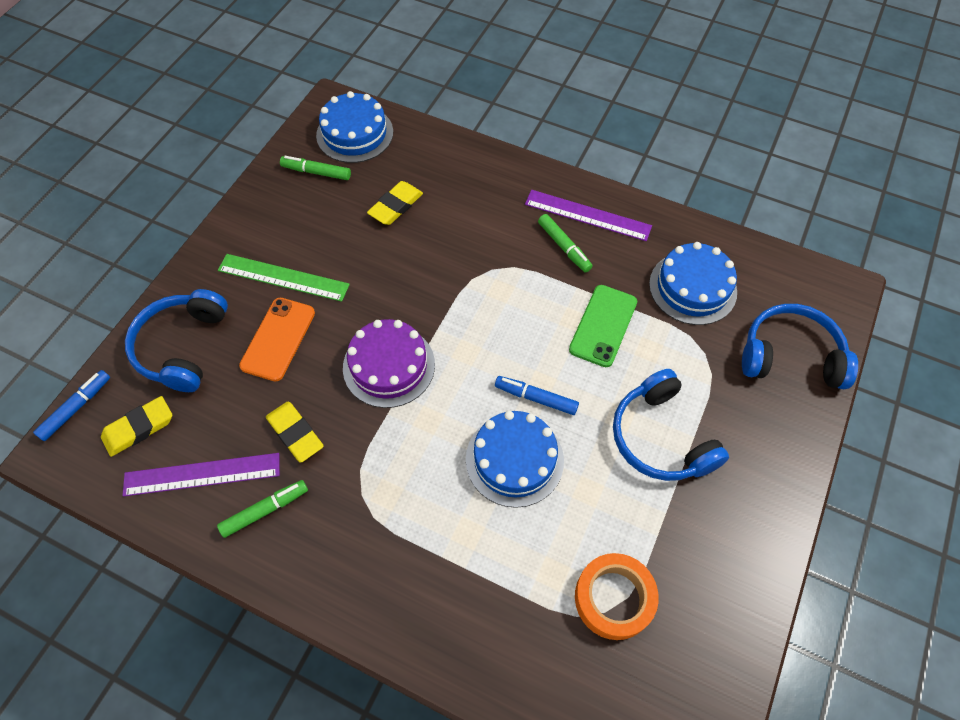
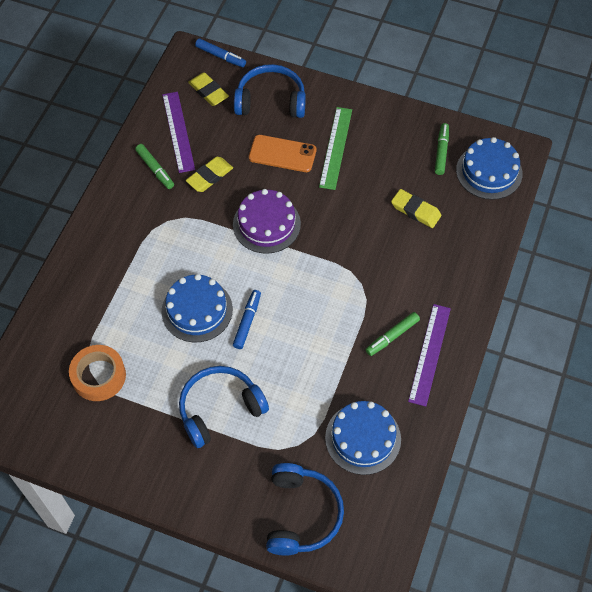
camera: 85 degrees right, 0 degrees up
green phone [569,285,637,367] -> none

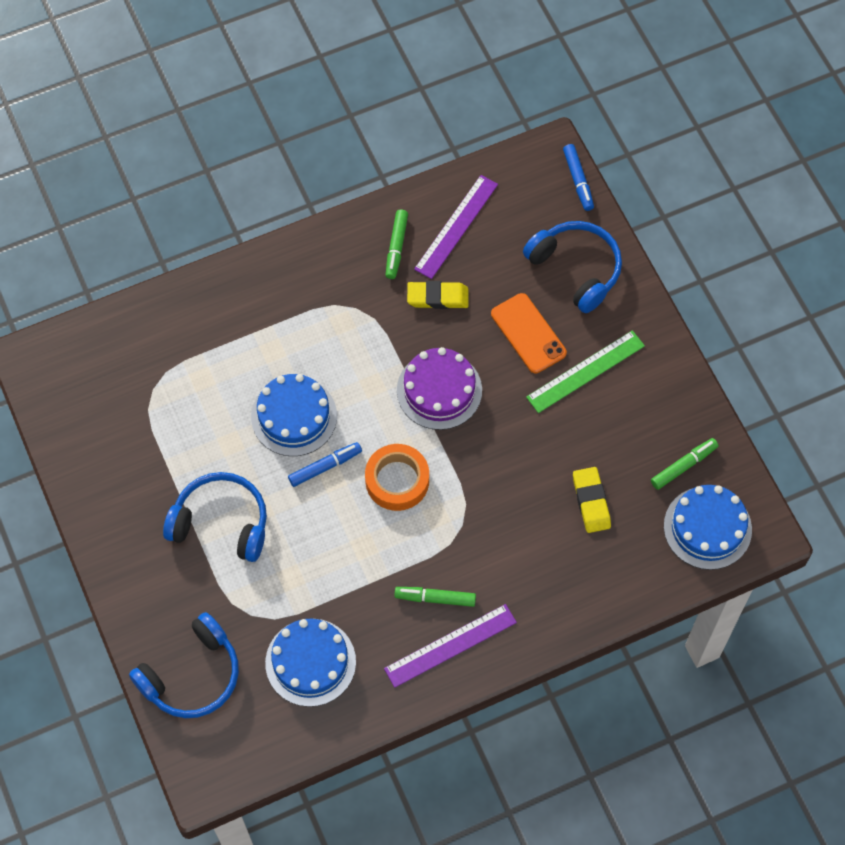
camera: 45 degrees right, 5 degrees up
orange tape [69,345,126,401] -> orange tape moved to [365,444,429,511]
yellow eraser [188,72,229,106] -> none

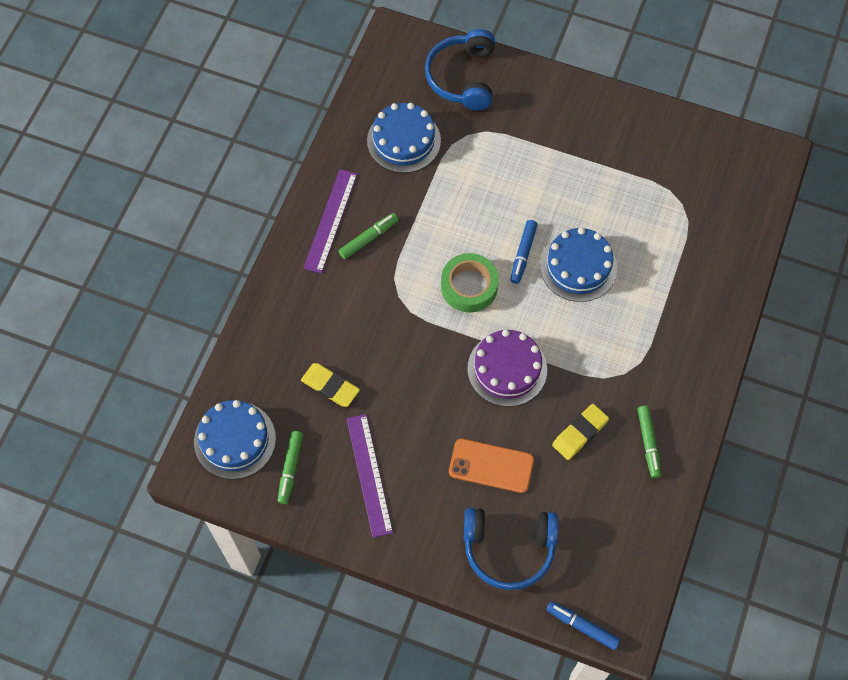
camera: 135 degrees right, 0 degrees up
blue headphones [163,472,267,562] -> none
orange tape [365,444,429,511] -> green tape [441,253,499,312]
green marker [386,210,408,279] -> green marker turned 150 degrees counterclockwise [638,405,661,478]
purple ruler [414,175,498,279] -> purple ruler moved to [347,414,393,538]
green ruler [526,330,645,413] -> none

